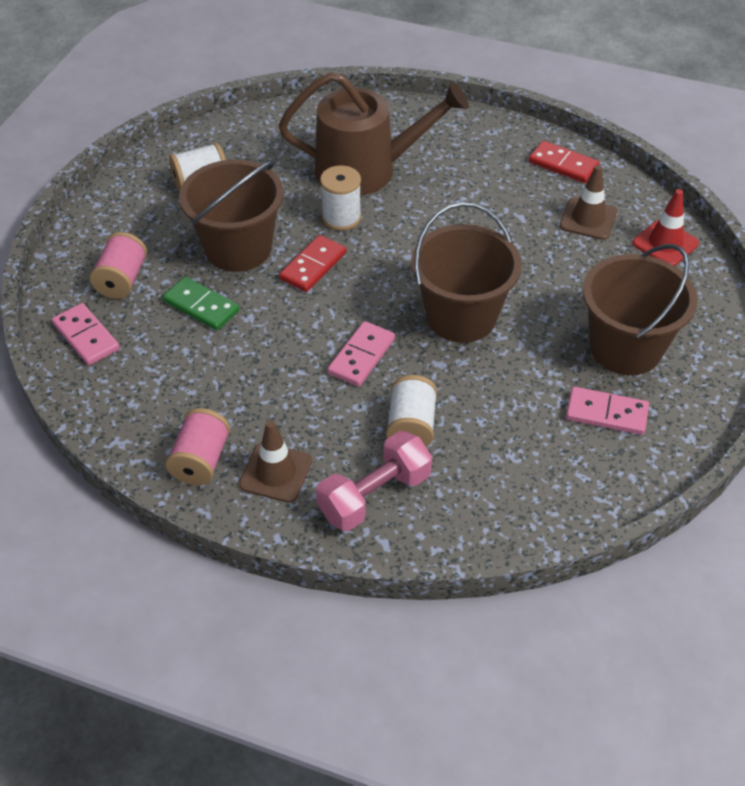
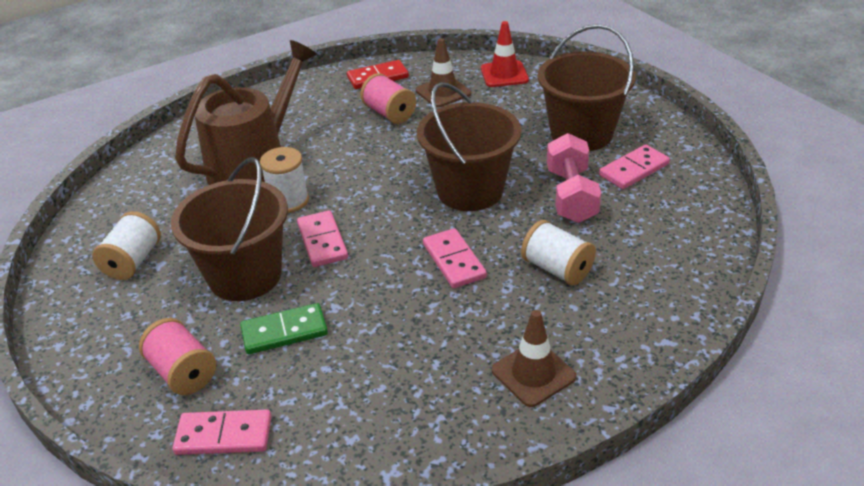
camera: 50 degrees left, 10 degrees down
pink spool [165,408,231,485] -> pink spool moved to [360,73,416,124]
red domino [279,235,346,292] -> pink domino [297,211,348,267]
pink dumbbell [316,431,432,531] -> pink dumbbell moved to [547,133,601,223]

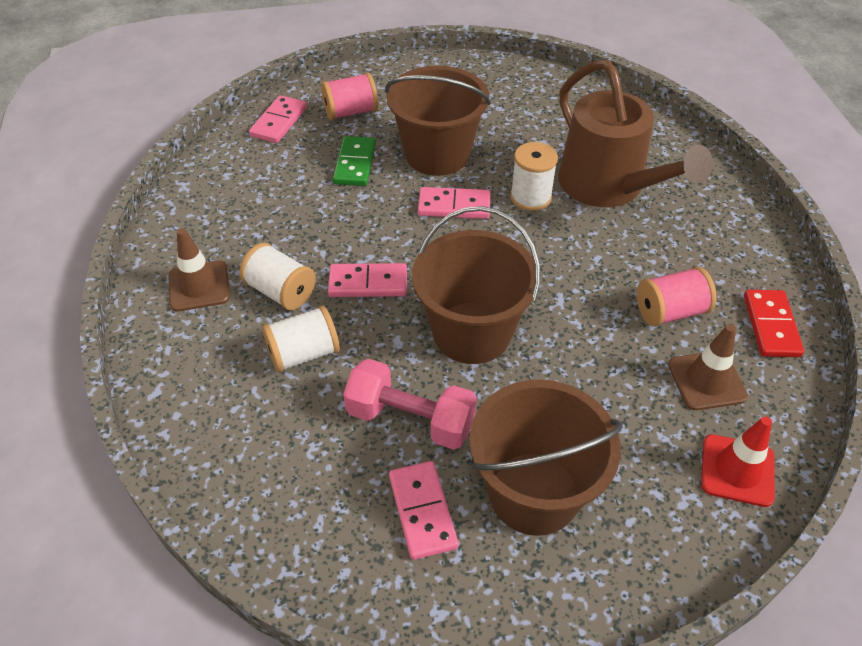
camera: 110 degrees right, 10 degrees up
white spool [92,211,161,280] -> white spool moved to [240,243,316,310]

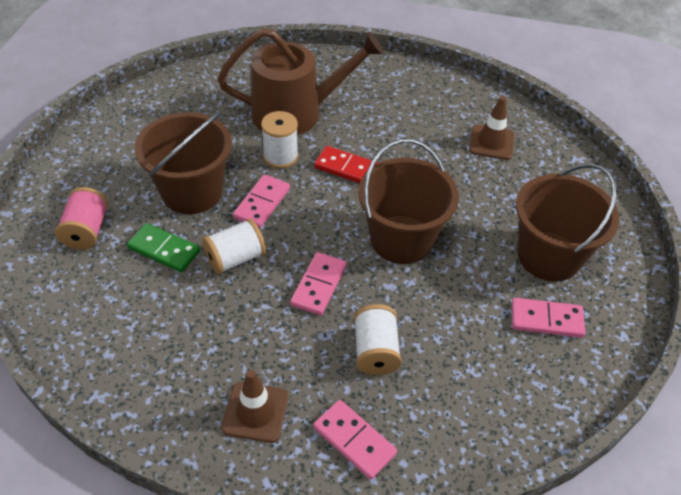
camera: 70 degrees left, 0 degrees up
white spool [240,243,316,310] -> white spool moved to [202,219,266,274]
pink domino [249,95,307,143] -> pink domino moved to [313,400,397,480]
pink dumbbell [343,359,477,450] -> none
pink spool [637,267,716,327] -> none
red traffic cone [701,417,775,507] -> none
red domino [744,290,804,357] -> red domino moved to [314,146,378,183]

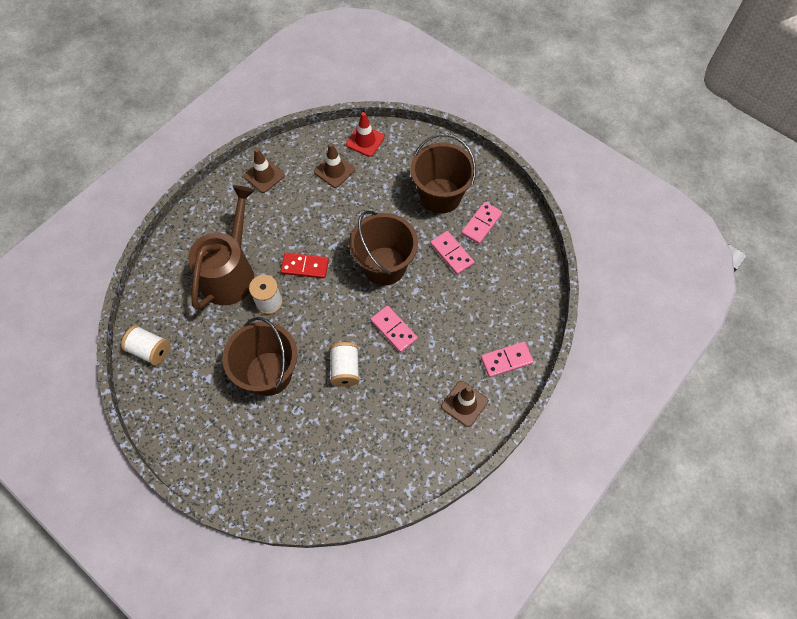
camera: 60 degrees left, 15 degrees up
pink spool [55,187,108,250] -> none
green domino [127,223,200,273] -> none
pink domino [233,174,290,228] -> pink domino moved to [430,231,474,275]
red domino [314,146,378,183] -> red domino turned 45 degrees clockwise [281,253,329,279]
white spool [354,304,402,375] -> white spool moved to [121,325,170,366]
none -> brown traffic cone [244,148,285,193]
none -> red traffic cone [346,112,385,157]

